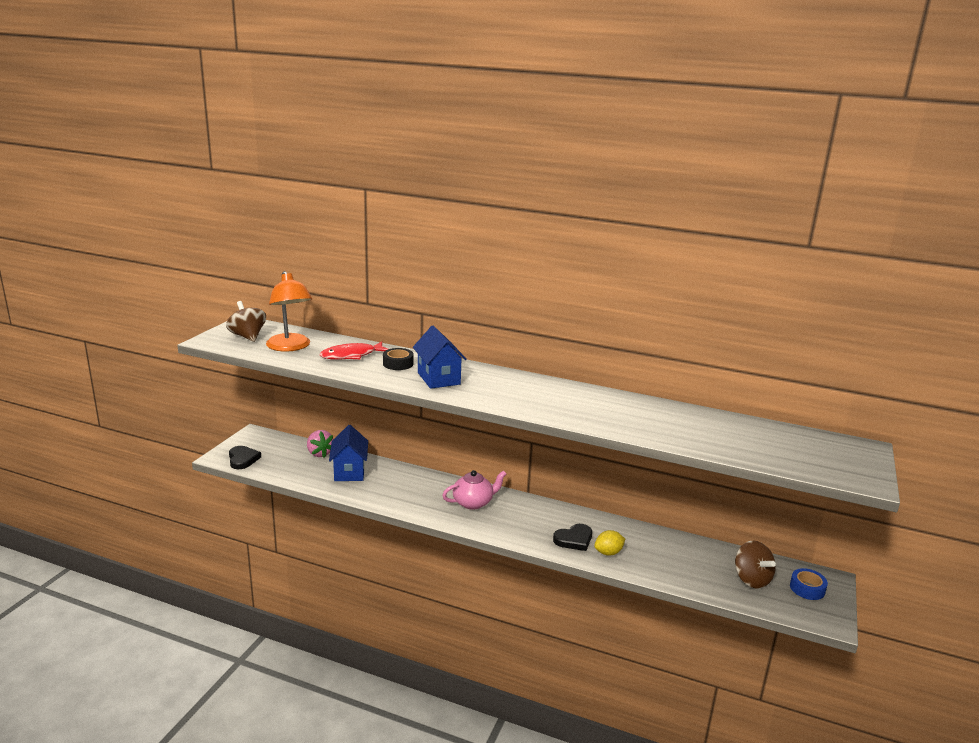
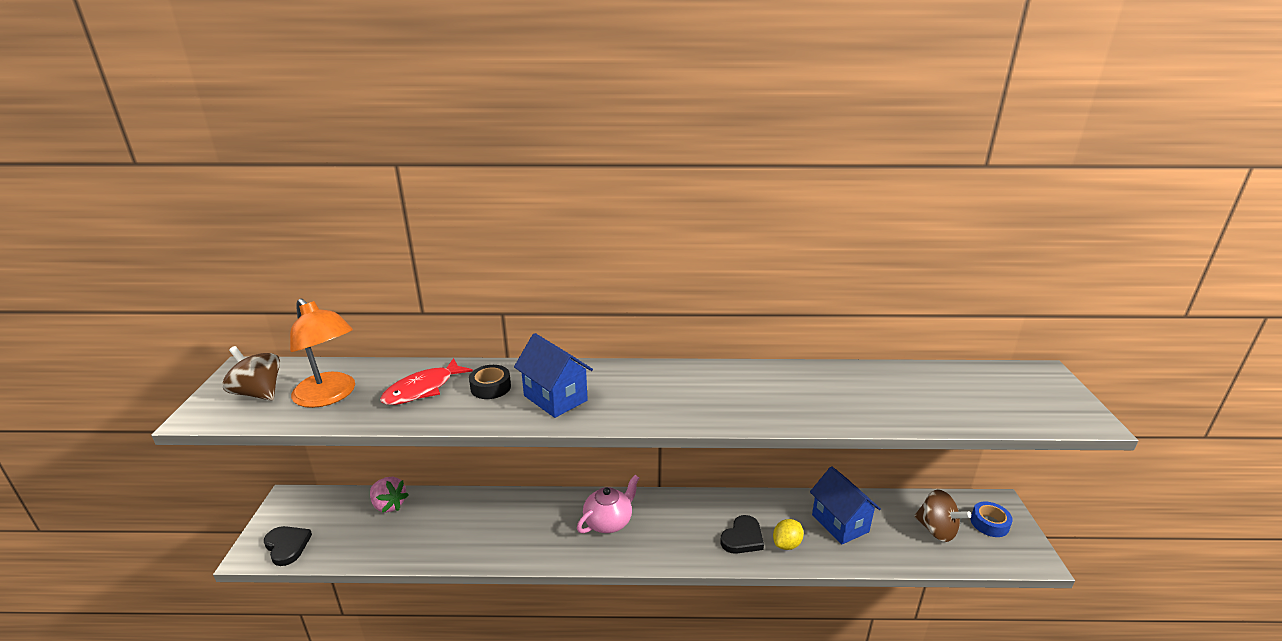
camera: 20 degrees left, 5 degrees up
blue house [329,425,368,481] -> blue house moved to [810,466,881,545]

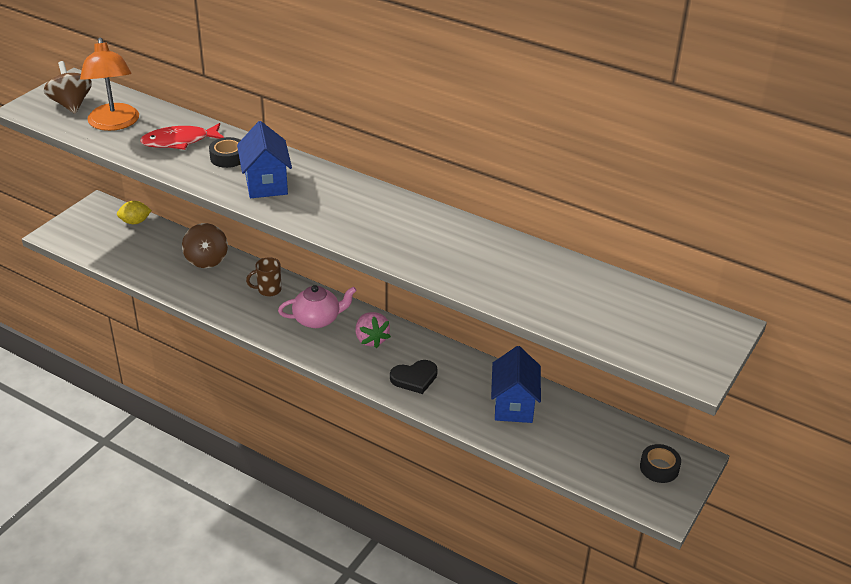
camera: 30 degrees right, 10 degrees up
black heart [264,526,312,566] -> none
pink strawberry [370,477,408,513] -> pink strawberry moved to [355,312,391,348]
yellow lemon [773,519,804,550] -> yellow lemon moved to [117,201,152,224]
brown spinning top [914,489,971,542] -> brown spinning top moved to [182,223,228,268]
blue tape [971,502,1013,537] -> black tape [640,444,681,483]
none -> brown mug [246,257,282,296]

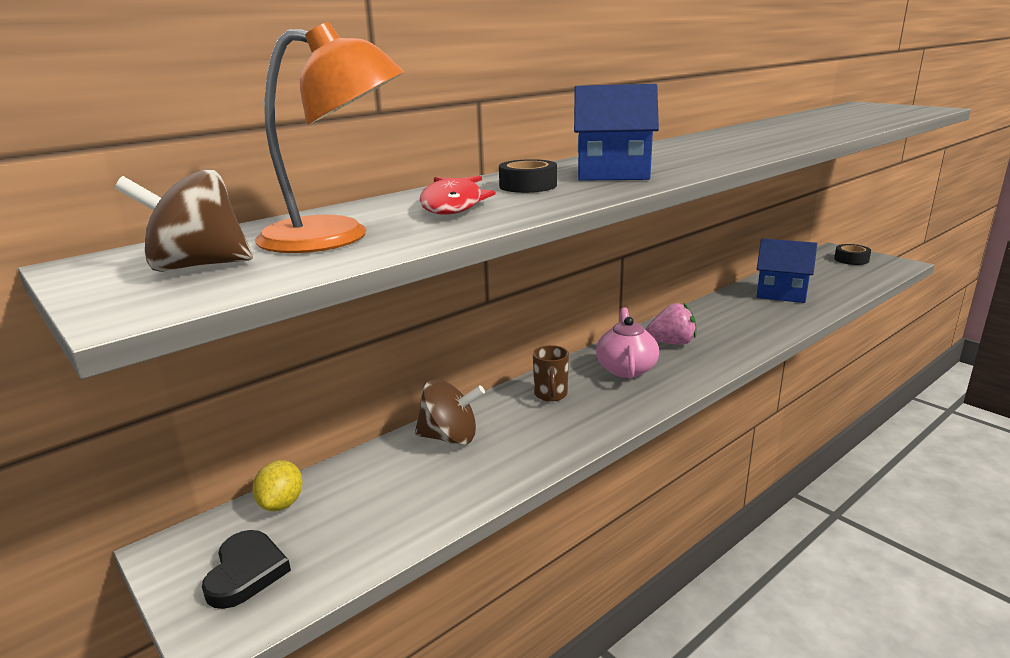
camera: 70 degrees left, 15 degrees down
black heart [390,360,438,394] -> black heart moved to [202,530,291,609]

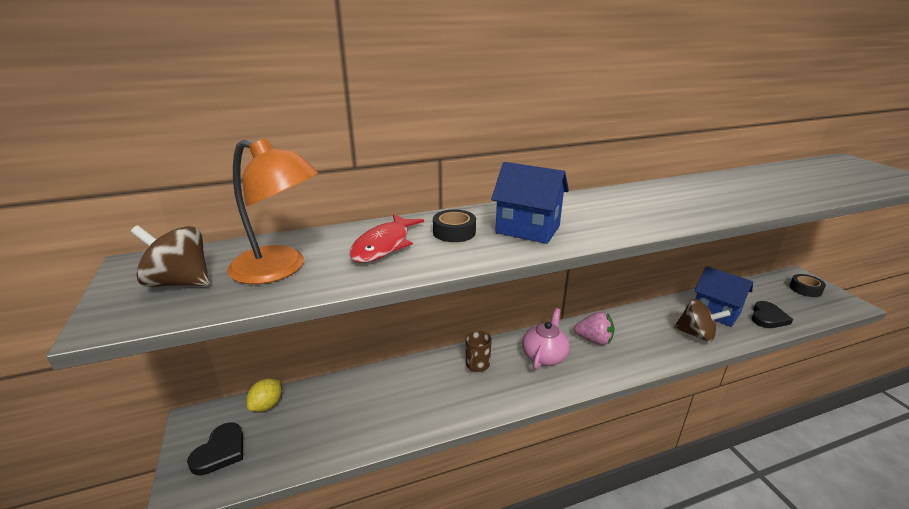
camera: 20 degrees right, 5 degrees up
brown spinning top [415,379,485,445] -> brown spinning top moved to [674,299,730,342]
none -> black heart [752,301,793,328]

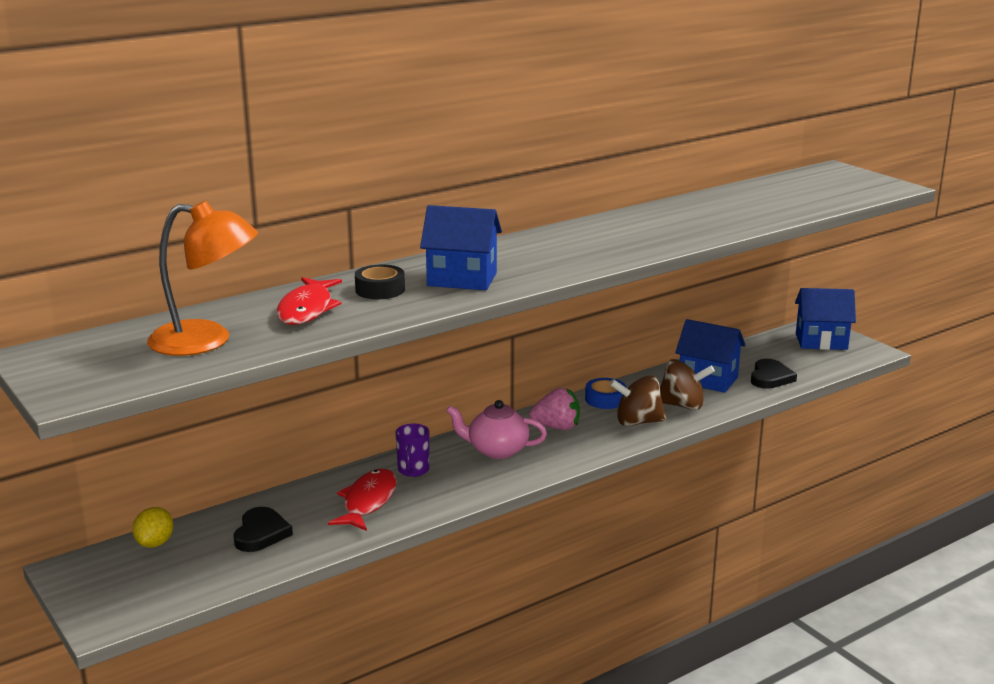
camera: 15 degrees left, 5 degrees down
brown spinning top [131,225,210,287] -> brown spinning top moved to [610,375,666,426]
black heart [187,422,243,476] -> black heart moved to [234,507,293,552]
brown mug [465,330,492,372] -> purple mug [396,424,429,477]
pink teapot [522,308,570,370] -> pink teapot turned 90 degrees counterclockwise [446,400,547,459]
black tape [789,274,826,297] -> blue house [795,288,856,350]
none -> red fish [328,469,397,531]
none -> blue tape [585,378,626,409]

